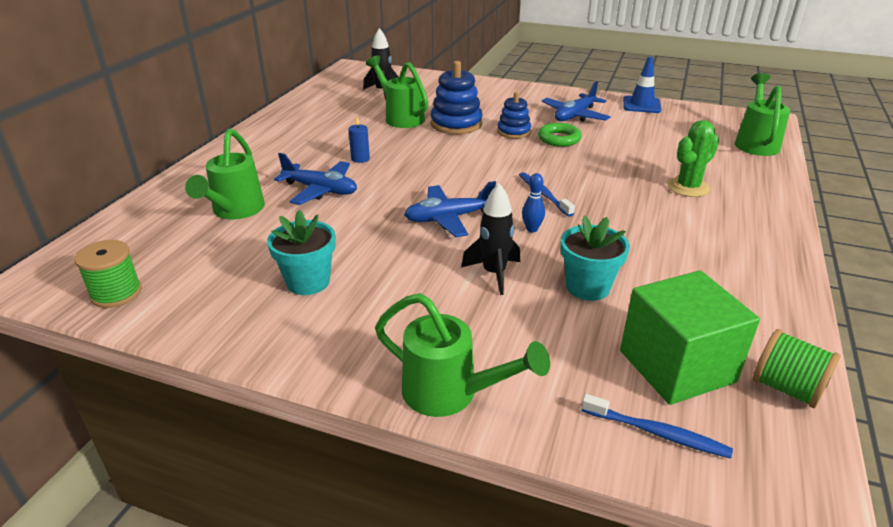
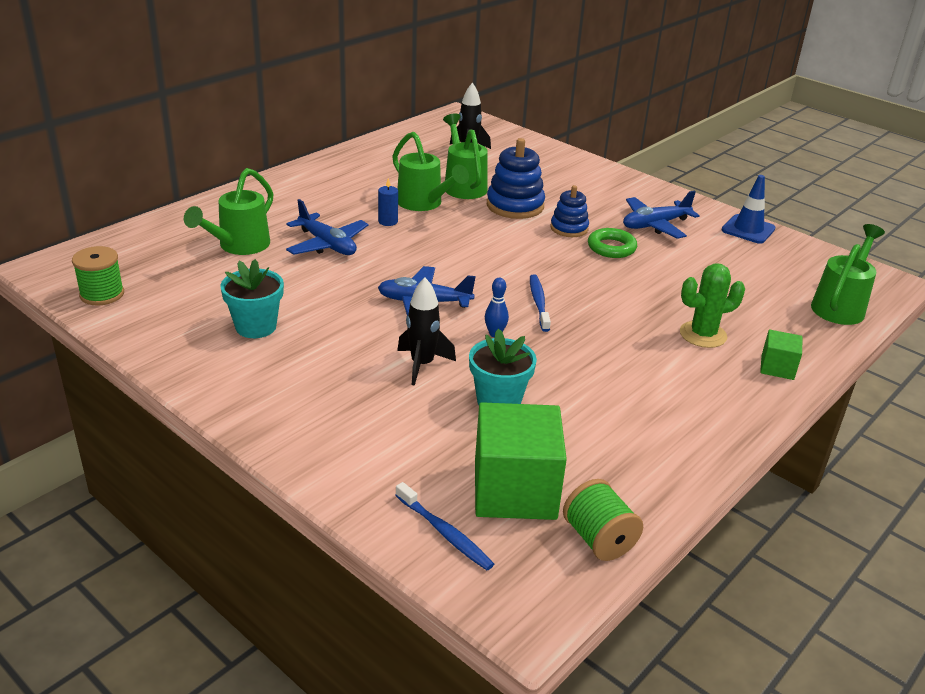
camera: 20 degrees right, 0 degrees up
green watering can [375,293,550,417] -> green watering can moved to [392,132,469,211]
none -> green cube [760,330,802,380]

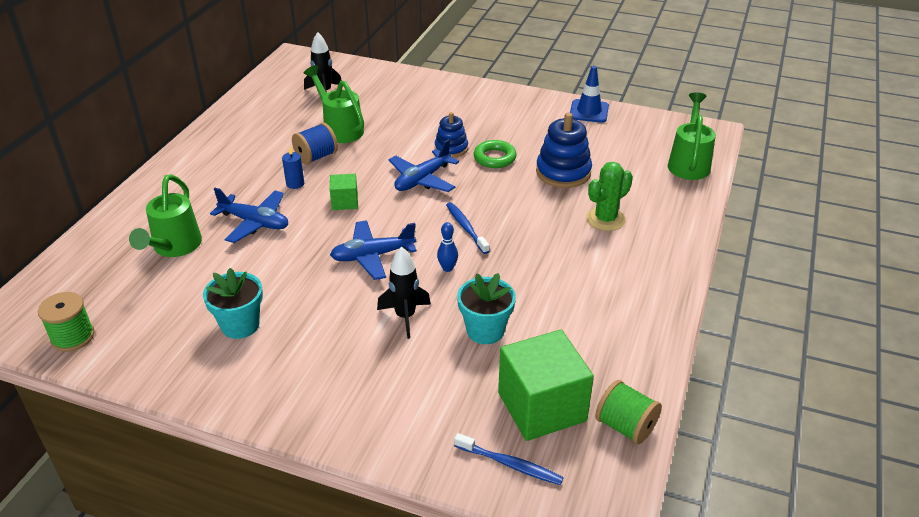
camera: 20 degrees left, 5 degrees up
green watering can [392,132,469,211] -> blue spool [292,123,338,165]
blue stacking toy [487,138,545,219] -> blue stacking toy moved to [536,113,592,188]
blue plane [623,191,700,239] -> blue plane moved to [389,139,459,192]
green cube [760,330,802,380] -> green cube moved to [330,174,358,210]

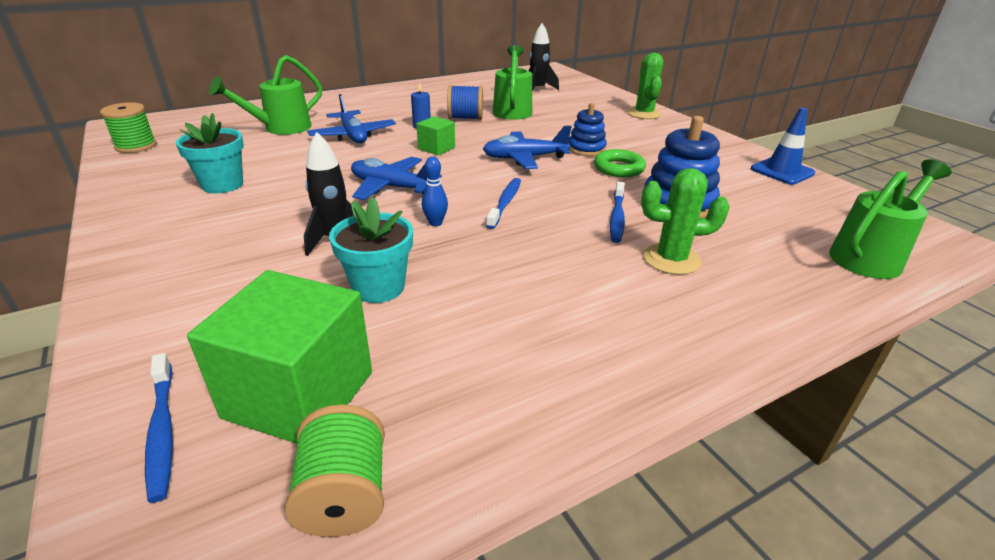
camera: 40 degrees right, 5 degrees down
none -> blue toothbrush [610,182,625,243]
none -> green cactus [627,53,663,119]

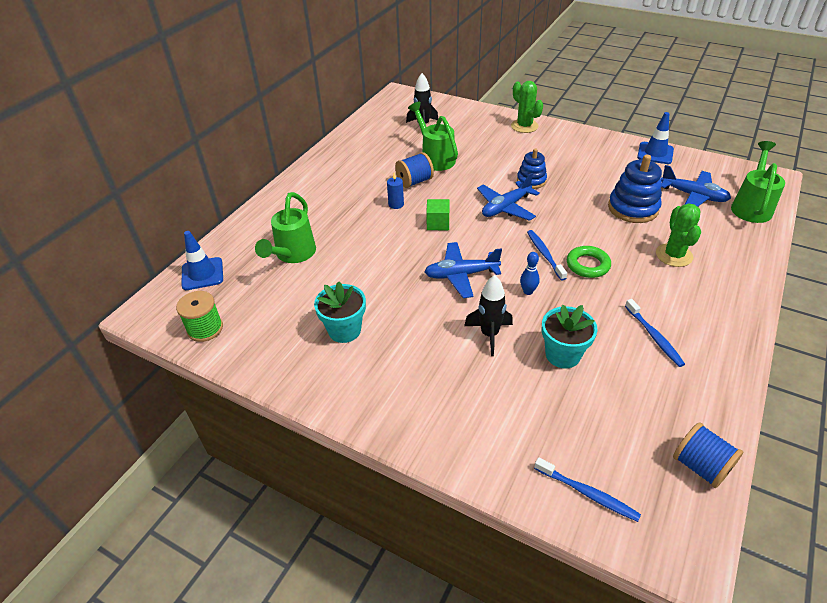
camera: 30 degrees left, 10 degrees up
green cube [187,270,372,444] -> none
green spool [284,404,385,537] -> blue spool [673,422,743,488]
blue plane [307,94,396,143] -> blue plane moved to [661,165,731,207]
green ring [594,149,646,177] -> green ring moved to [567,246,611,278]
blue toothbrush [610,182,625,243] -> blue toothbrush moved to [625,299,685,367]
green cactus [641,168,730,275] -> green cactus turned 60 degrees counterclockwise [656,203,701,267]
none -> blue traffic cone [182,231,223,290]

